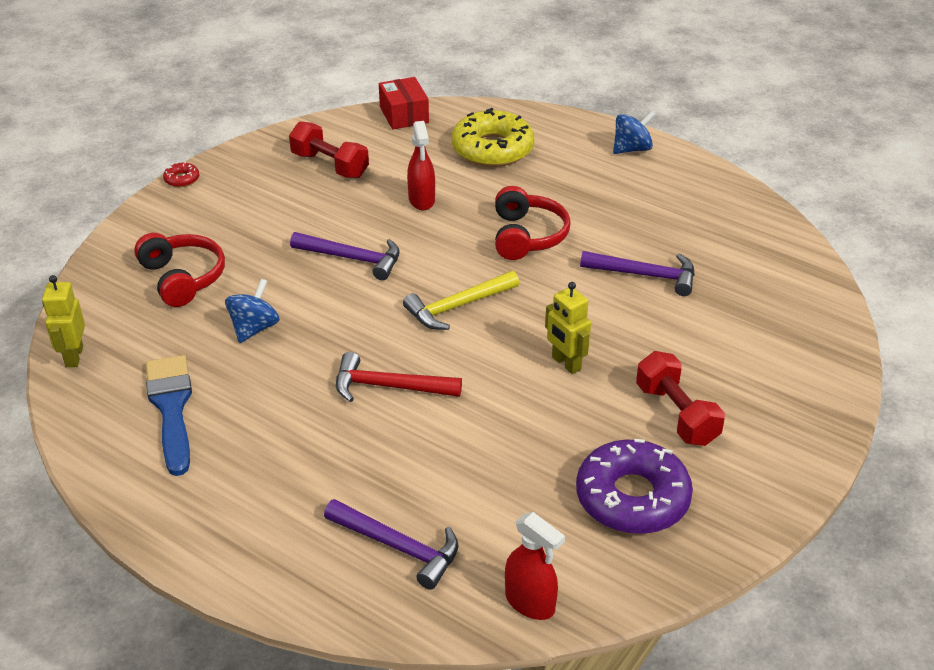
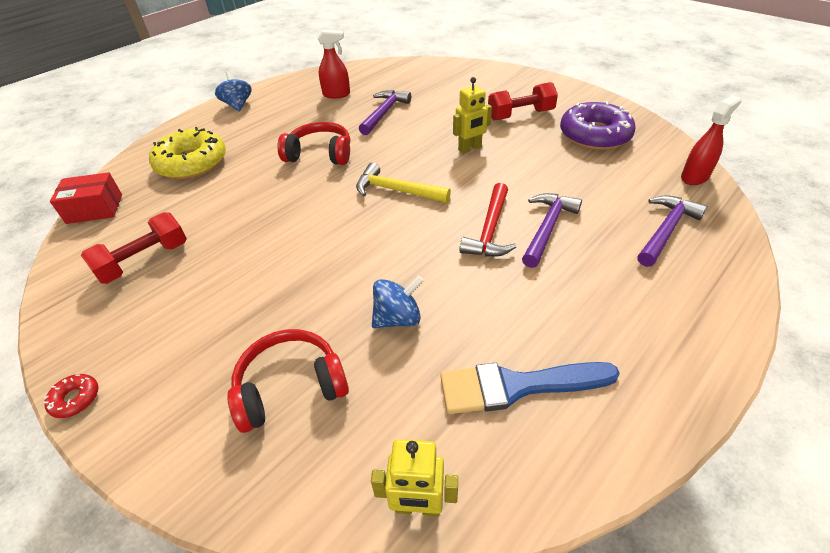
camera: 80 degrees left, 5 degrees up
blue spinning top [225,279,280,343] -> blue spinning top turned 120 degrees clockwise [372,275,424,328]
purple hammer [290,232,400,280] -> purple hammer moved to [522,193,582,268]
yellow hammer [403,271,519,330] -> yellow hammer turned 135 degrees clockwise [356,163,451,203]
red spray bottle [407,121,435,210] -> red spray bottle moved to [317,30,350,98]

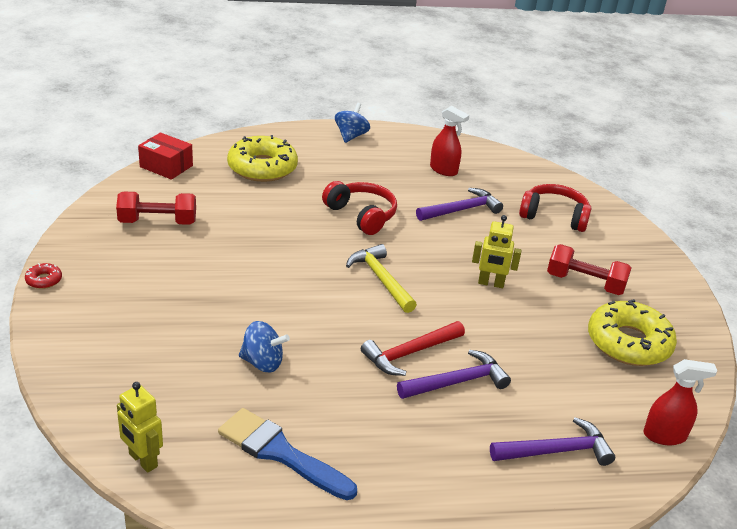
camera: 35 degrees right, 10 degrees down
red headphones [227,329,349,433] -> red headphones moved to [519,184,591,232]
purple donut [560,101,636,150] -> yellow donut [588,299,677,366]

